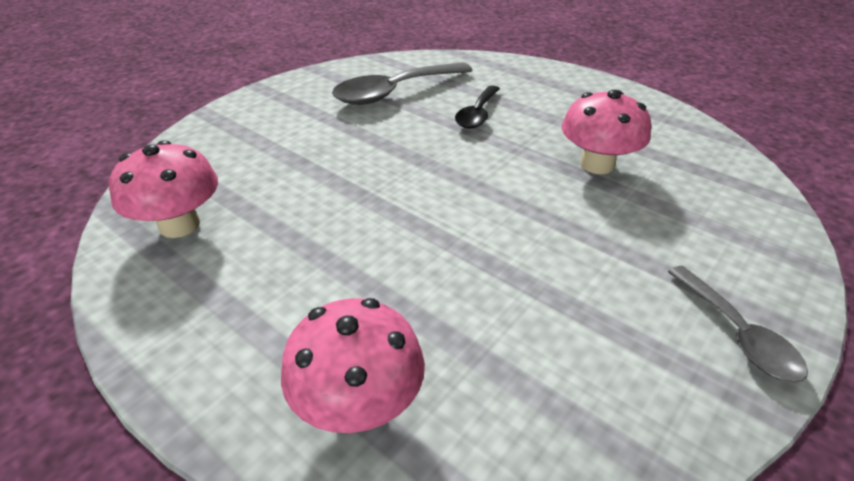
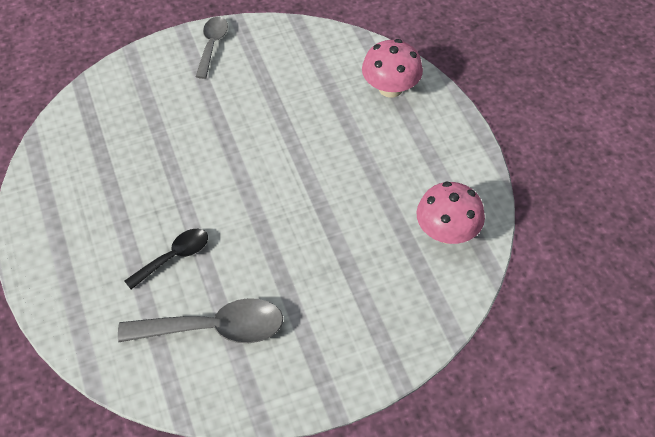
camera: 150 degrees left, 15 degrees up
pink mushroom [562,90,651,174] -> none

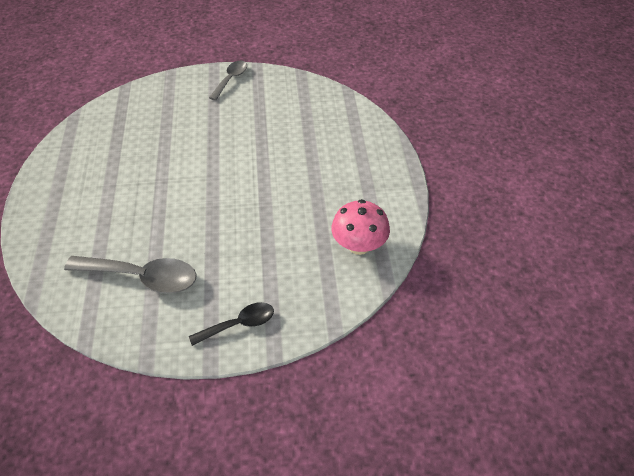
camera: 15 degrees right, 5 degrees down
black spoon [125,229,208,289] -> black spoon moved to [189,302,274,346]
pink mushroom [362,39,423,98] -> none

